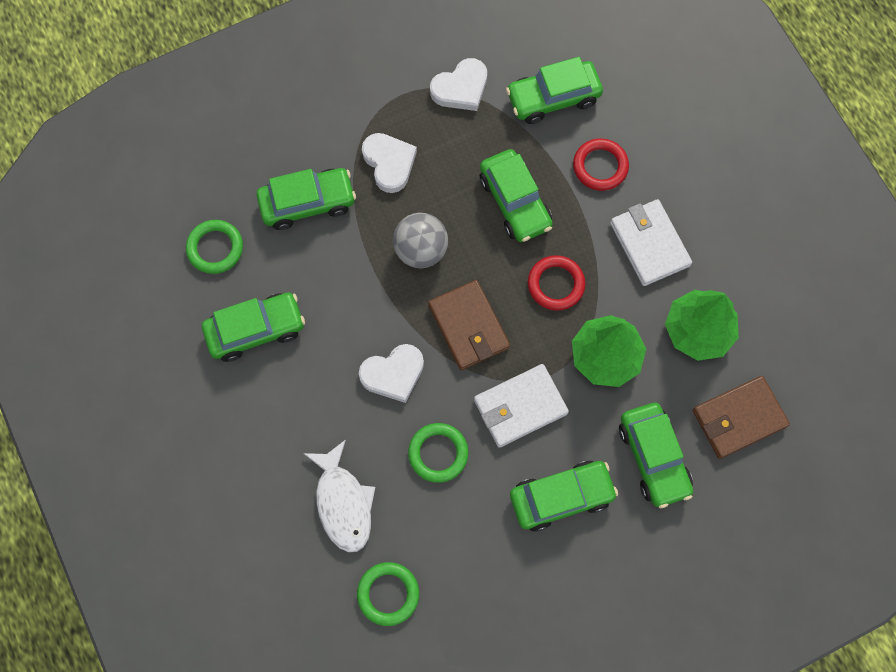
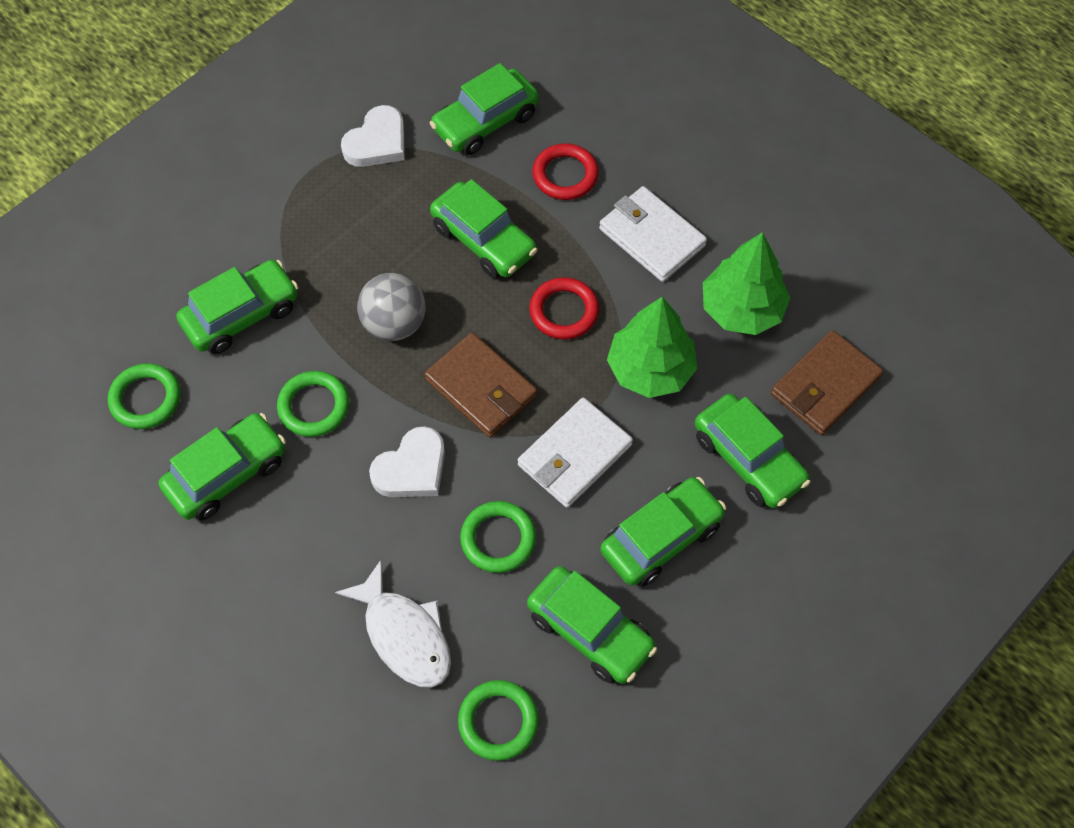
camera: 20 degrees left, 10 degrees down
white heart [362,133,417,193] -> none
none -> green ring [277,371,349,437]
none -> green car [527,566,657,684]

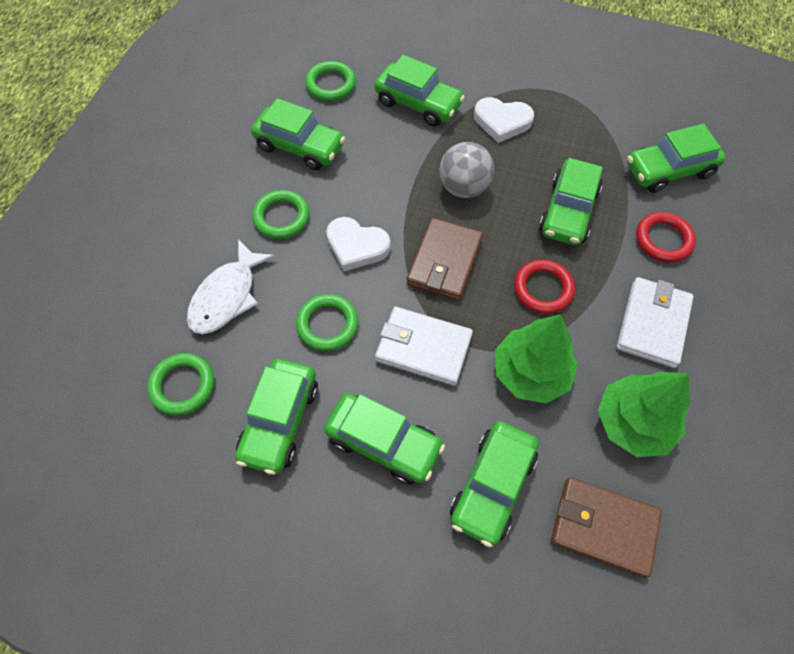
camera: 65 degrees right, 0 degrees up
green ring [277,371,349,437] -> green ring moved to [252,190,310,239]
white heart [341,105,405,167] -> white heart moved to [474,97,534,143]
green car [429,63,539,155] -> green car turned 45 degrees counterclockwise [627,124,726,193]

